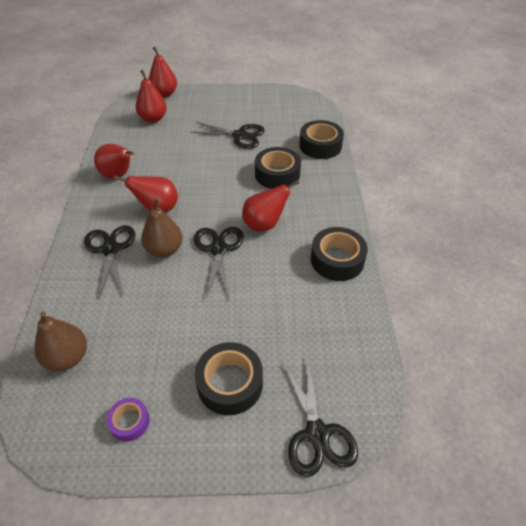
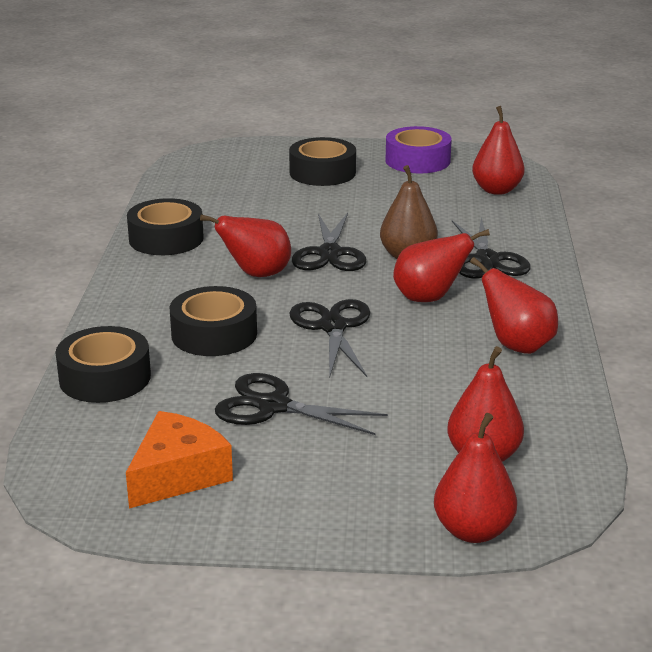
camera: 175 degrees left, 20 degrees down
brown pear [34,312,87,371] -> red pear [472,106,525,195]
purple tape [107,398,150,442] -> purple tape [385,126,452,173], size x1.79
black scissors [282,359,358,477] -> black scissors moved to [289,299,370,377]
none -> orange cheese [126,411,233,509]

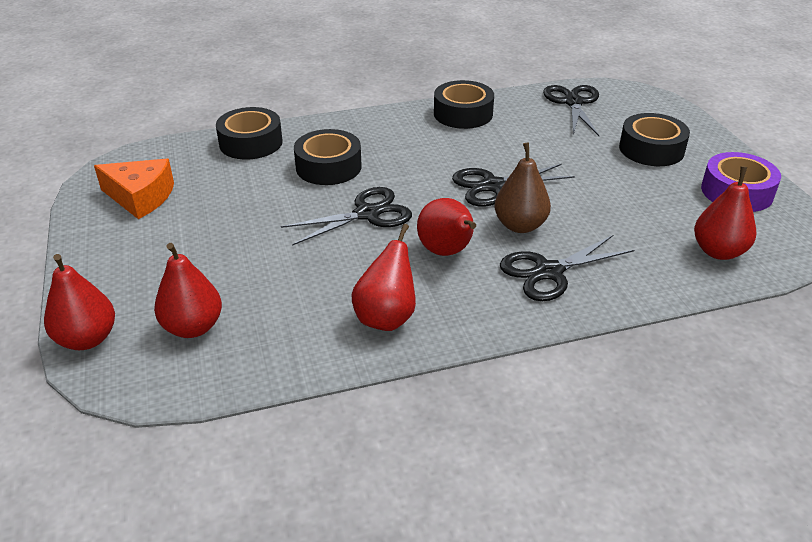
camera: 70 degrees right, 10 degrees up
red pear [200,214,291,277] -> none
black scissors [215,373,388,435] -> black scissors moved to [543,85,599,136]

